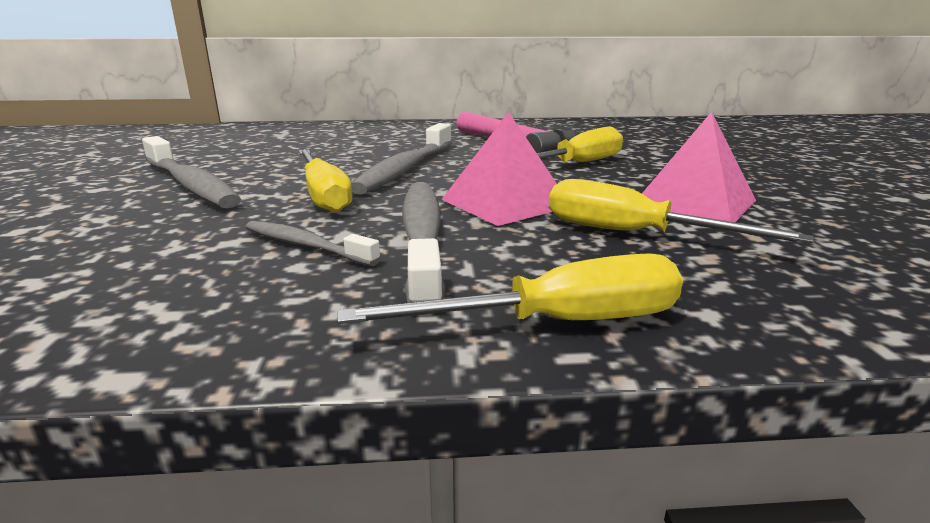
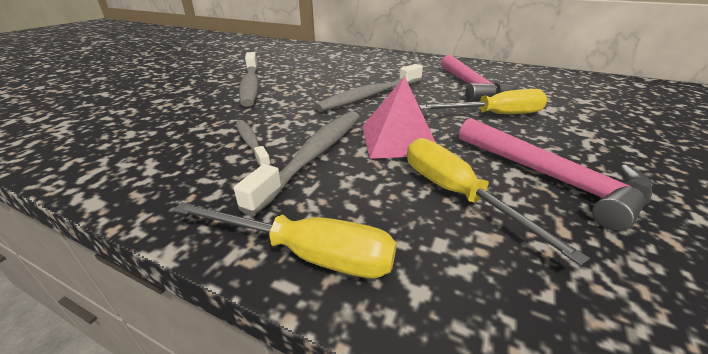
camera: 30 degrees right, 10 degrees up
yellow screwdriver [299,149,352,213] -> none
pink pyramid [642,112,756,222] -> pink hammer [459,118,652,231]

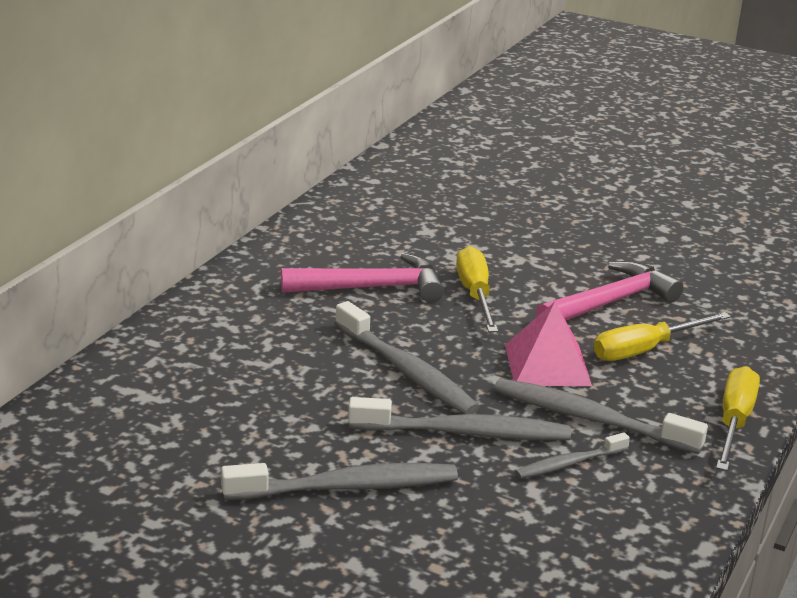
camera: 90 degrees left, 5 degrees down
none -> grey toothbrush [348,397,571,440]

